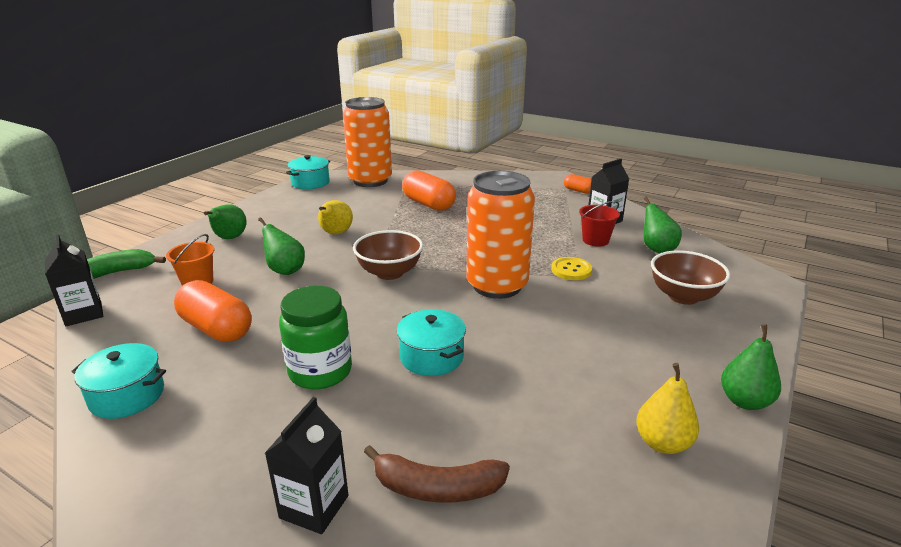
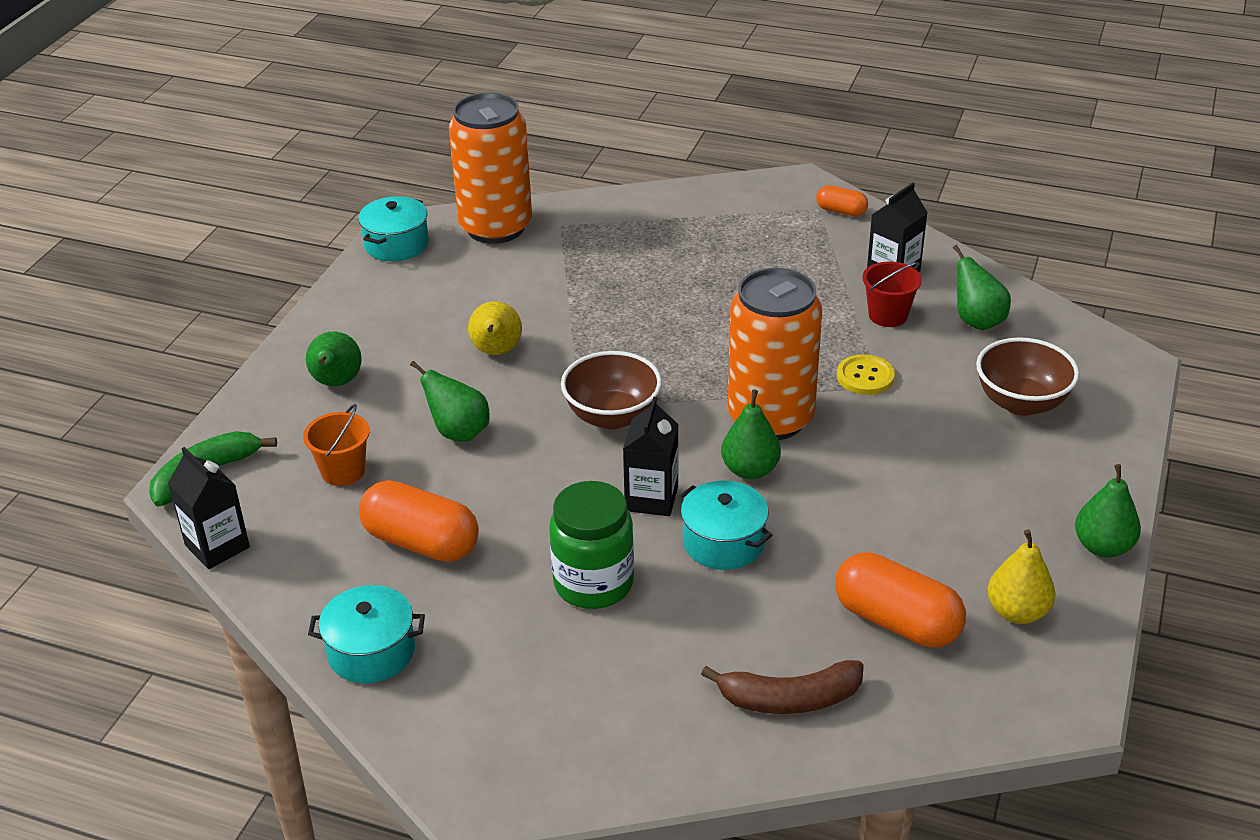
camera: 10 degrees left, 10 degrees up
black carton [265,397,348,534] -> black carton moved to [623,397,679,516]
orange capsule [402,170,456,211] -> orange capsule moved to [835,552,966,648]
none -> green pear [721,389,781,479]

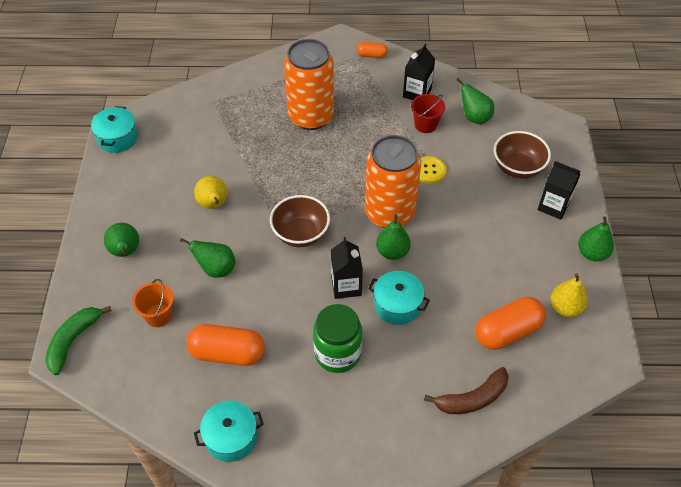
camera: 20 degrees left, 15 degrees up
black carton [168,447,250,569] -> black carton moved to [538,161,580,220]
orange can [449,93,532,244] -> orange can moved to [284,39,334,130]
orange capsule [835,552,966,648] -> orange capsule turned 45 degrees counterclockwise [475,297,546,350]

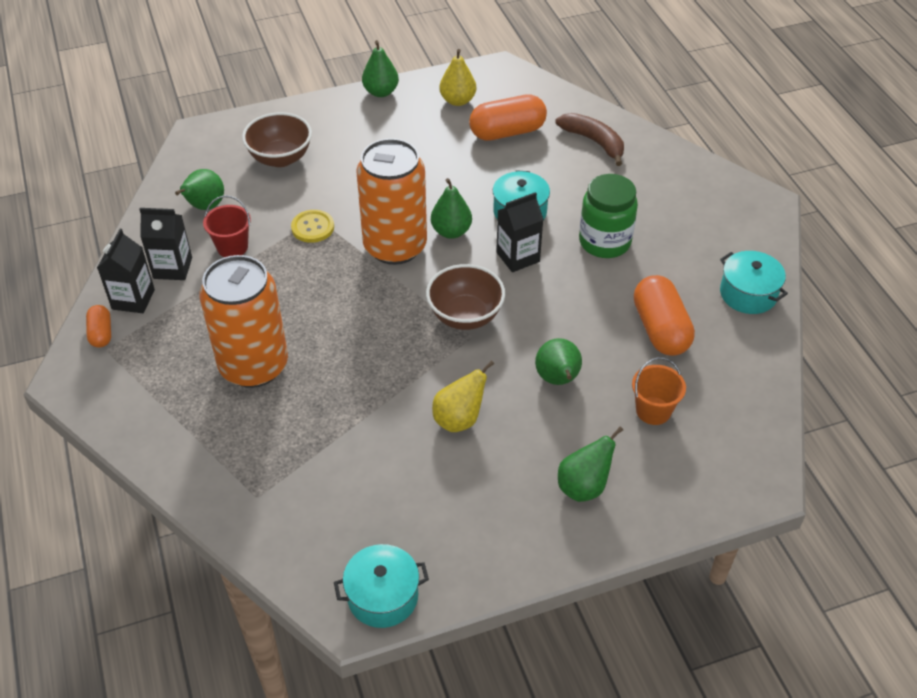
camera: 110 degrees left, 5 degrees down
green banana [45,306,111,375] -> none
orange capsule [475,297,546,350] -> orange capsule turned 60 degrees counterclockwise [469,94,547,141]
black carton [538,161,580,220] -> black carton moved to [97,229,155,313]

